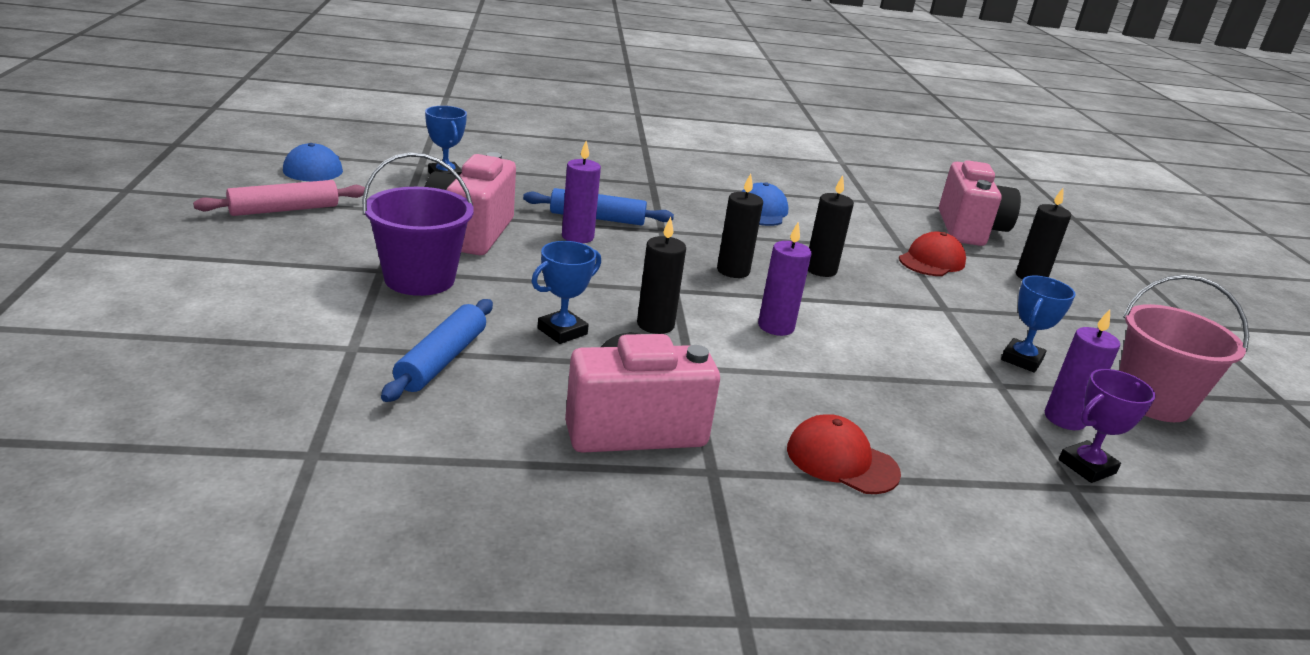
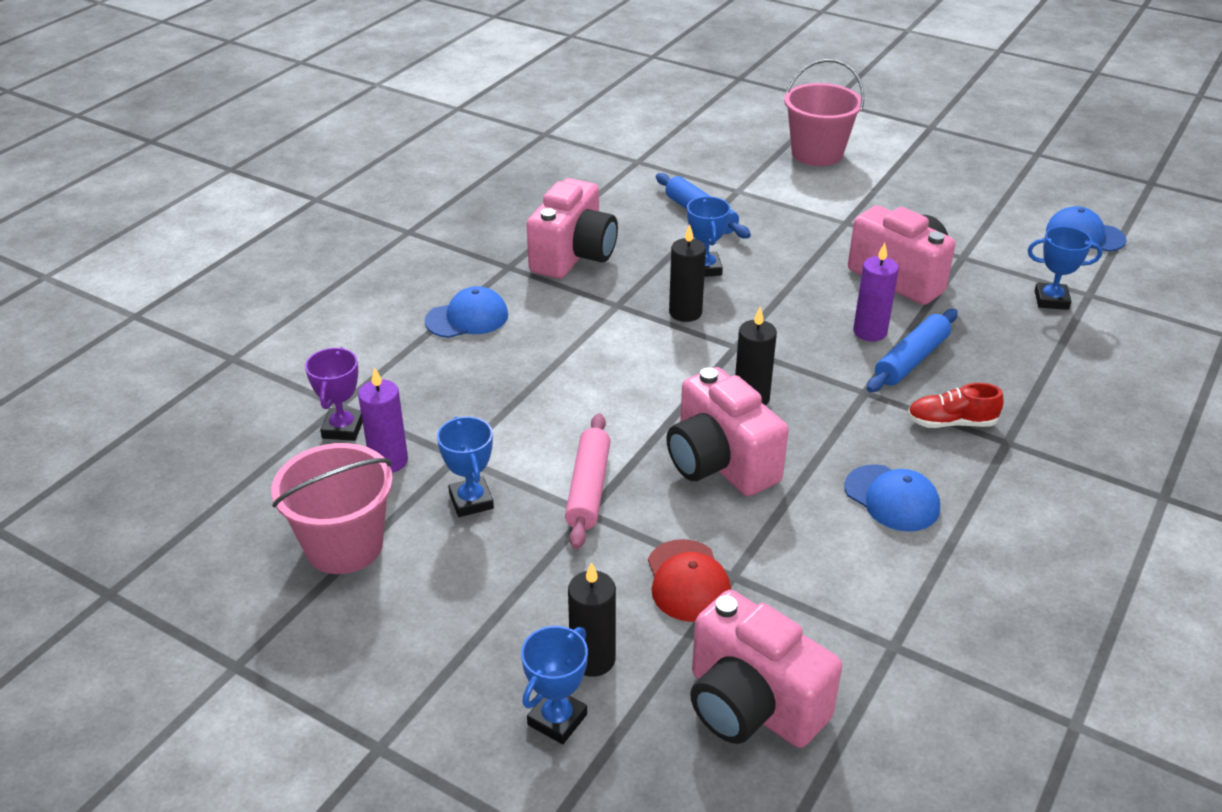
camera: 130 degrees right, 10 degrees up
pink rolling pin [193,180,365,216] -> pink rolling pin moved to [565,413,611,549]
purple bucket [362,152,474,296] -> none
purple candle [758,222,812,336] -> none
red cap [787,414,901,494] -> blue cap [425,286,508,338]
black candle [808,175,854,277] -> pink camera [666,367,789,496]
none -> blue trophy [521,626,588,744]
none -> pink bucket [784,59,864,166]
none -> red shoe [907,383,1003,428]

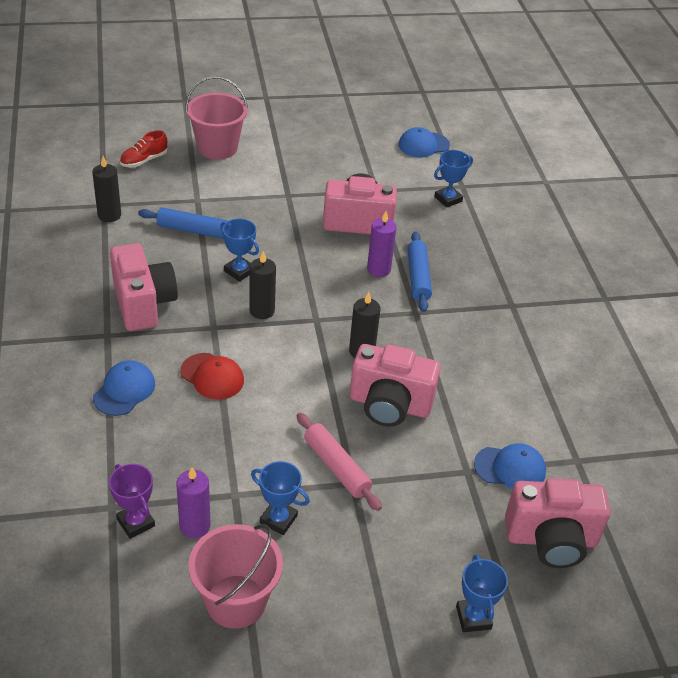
camera: 45 degrees left, 5 degrees up
black candle [568,562,616,677] -> black candle moved to [92,156,121,222]
red cap [648,539,731,622] -> red cap moved to [180,353,244,400]
blue cap [845,464,940,532] -> blue cap moved to [474,444,546,489]
red shoe [907,383,1003,428] -> red shoe moved to [120,130,168,167]

